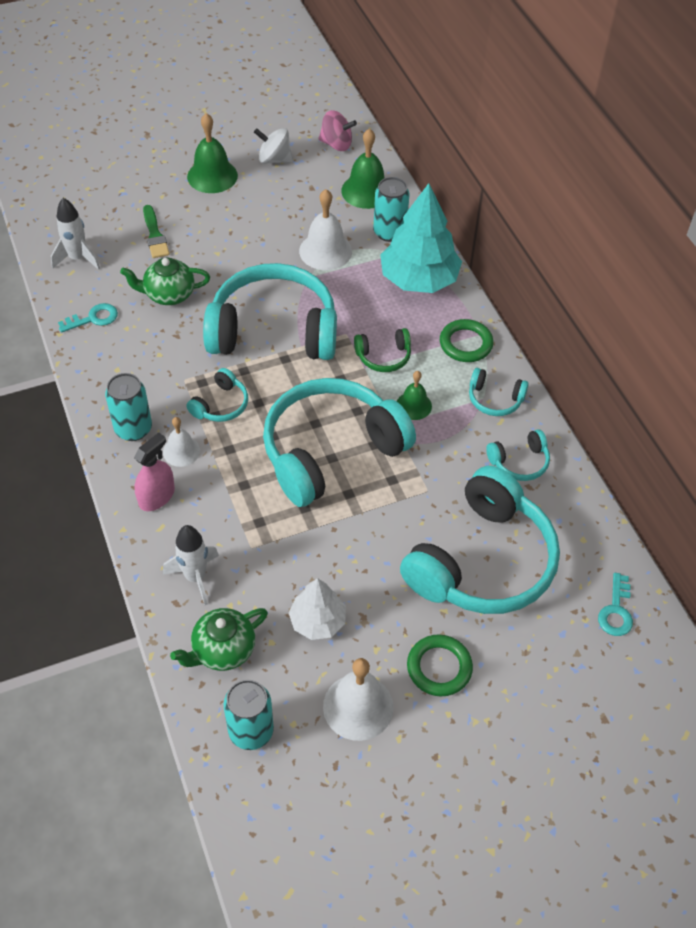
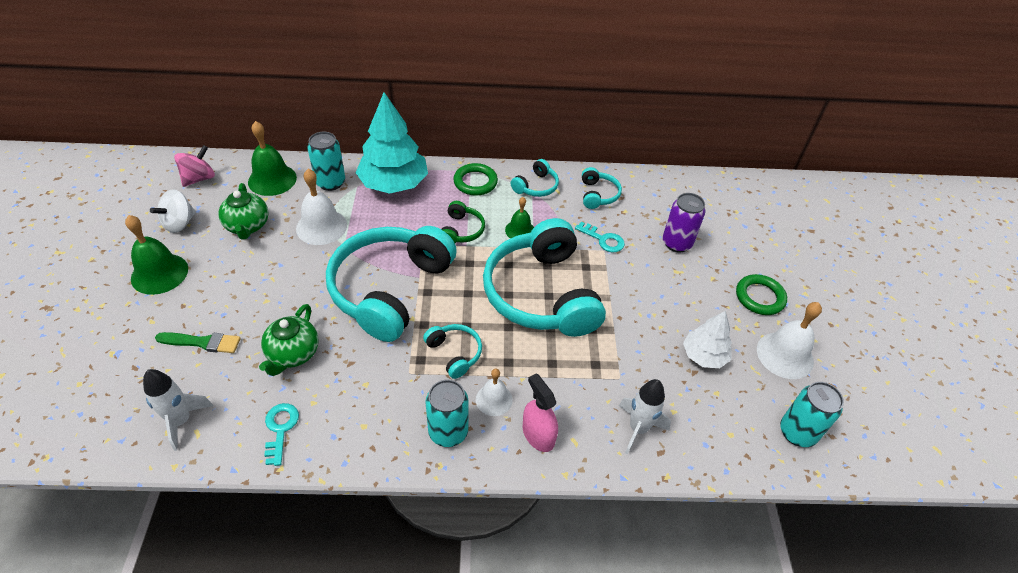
camera: 70 degrees left, 5 degrees down
green teapot [170,608,268,671] -> green teapot moved to [218,183,268,240]
turquoise headphones [400,466,560,614] -> purple can [663,193,706,252]
turquoise key [598,573,633,636] -> turquoise key moved to [575,222,625,253]

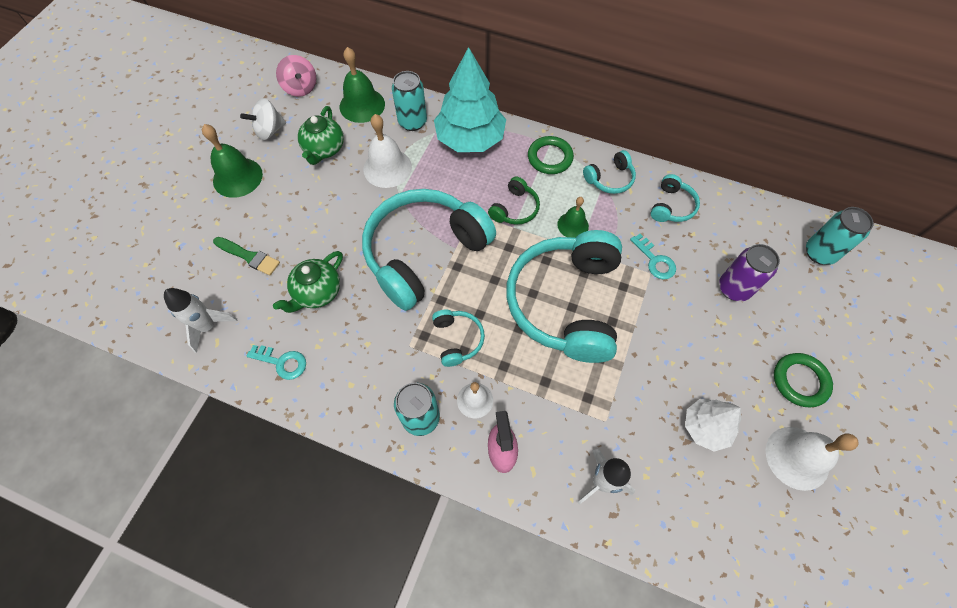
camera: 25 degrees right, 15 degrees up
pink spinning top [174,145,215,187] -> pink spinning top turned 90 degrees clockwise [276,55,316,97]
turquoise key [264,403,299,466] -> turquoise key turned 90 degrees clockwise [247,345,306,380]
turquoise can [780,382,844,447] -> turquoise can moved to [806,207,874,265]

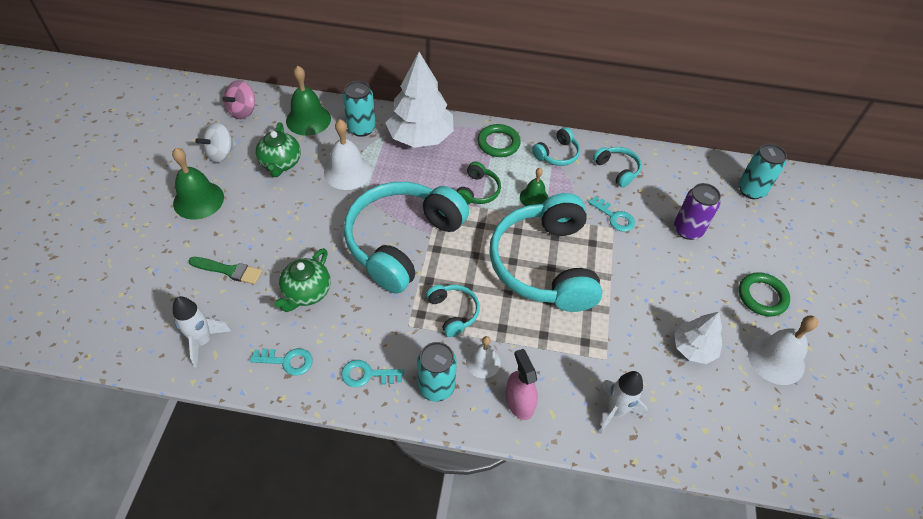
camera: 15 degrees left, 10 degrees down
pink spinning top [276,55,316,97] -> pink spinning top turned 75 degrees clockwise [222,80,255,119]
turquoise tree [434,47,506,152] -> white tree [385,52,454,148]
turquoise headphones [651,174,700,222] -> turquoise headphones turned 45 degrees counterclockwise [593,147,642,187]
none -> turquoise key [341,360,404,387]

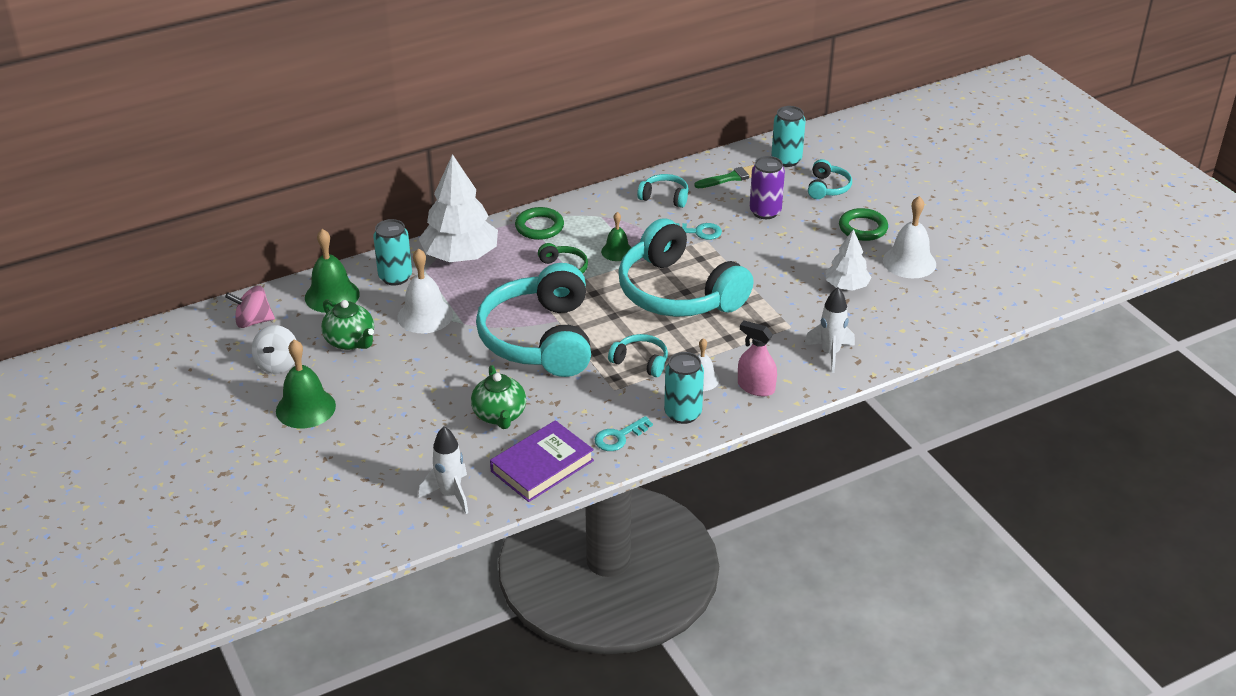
camera: 35 degrees left, 15 degrees down
green brush [189,257,262,285] -> green brush moved to [695,165,754,188]
pink spinning top [222,80,255,119] -> pink spinning top turned 90 degrees clockwise [225,286,275,328]
turquoise key [250,348,313,376] -> purple book [490,420,594,502]
turquoise headphones [532,127,580,166] -> turquoise headphones moved to [808,159,852,199]

